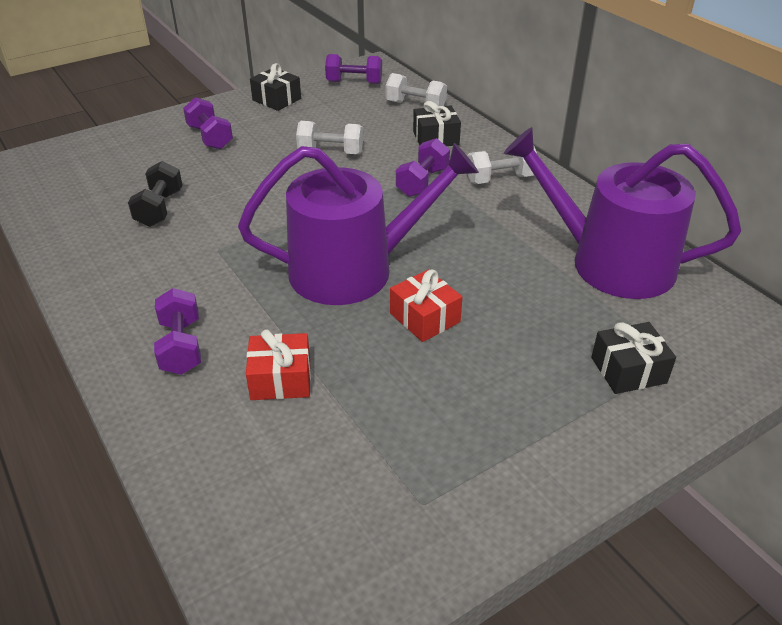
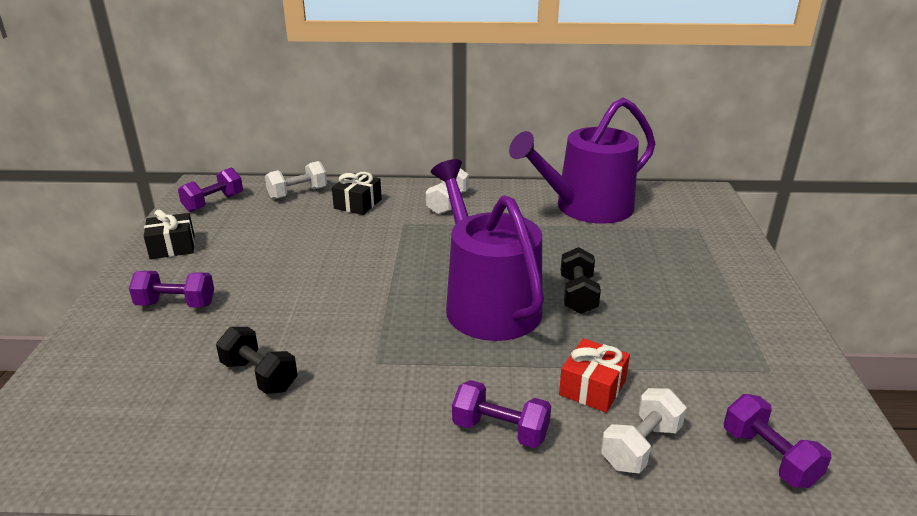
camera: 55 degrees left, 10 degrees down
purple watering can [238,143,479,305] -> purple watering can turned 45 degrees counterclockwise [431,159,544,341]
white dumbbell [296,121,363,154] -> white dumbbell moved to [601,388,687,474]
red gift [390,270,462,342] -> black dumbbell [561,247,601,314]
purple dumbbell [396,138,450,197] -> purple dumbbell moved to [724,394,832,488]
black gift [591,322,676,394] -> none

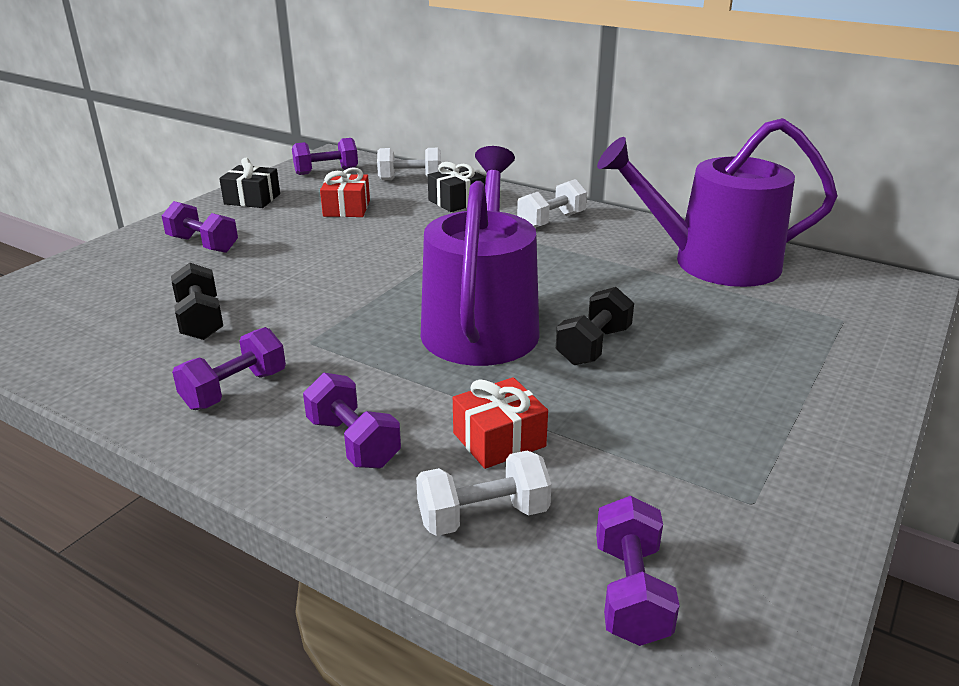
camera: 30 degrees right, 0 degrees up
none -> purple dumbbell [172,327,286,410]
none -> red gift [320,167,370,217]

